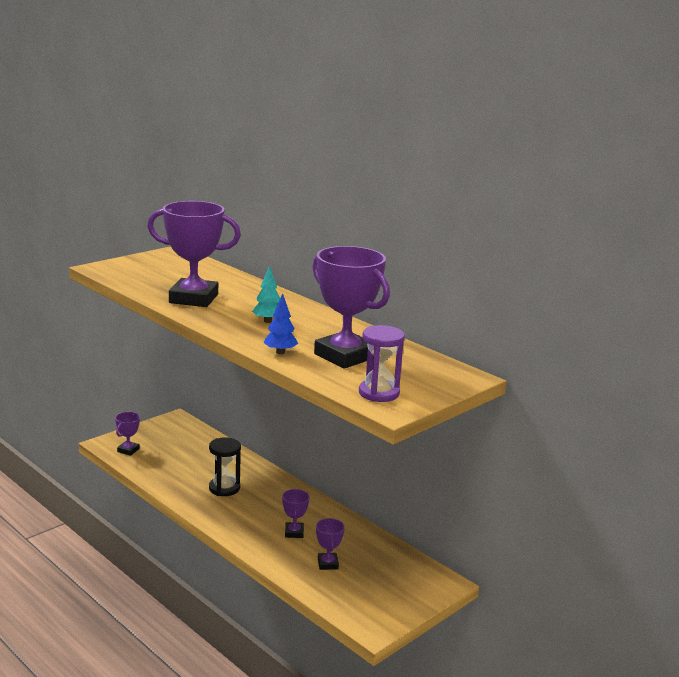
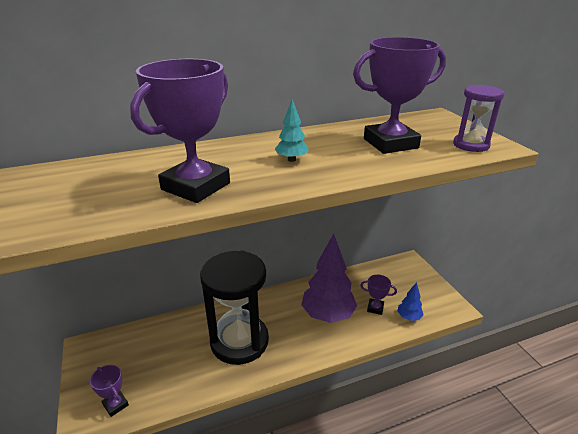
camera: 65 degrees left, 10 degrees up
black hourglass [209,437,241,496] -> black hourglass [200,250,269,365], size x1.95
blue tree [264,293,298,354] -> blue tree moved to [397,282,424,321]
purple trophy [282,489,310,538] -> purple tree [301,234,357,323]

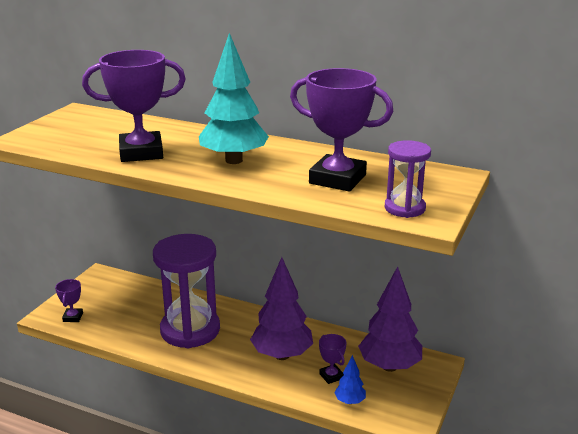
camera: 45 degrees right, 5 degrees down
black hourglass [200,250,269,365] -> purple hourglass [153,234,220,348]
turquoise tree [275,99,309,162] -> turquoise tree [199,33,269,164], size x2.15
none -> purple tree [358,266,422,372]

